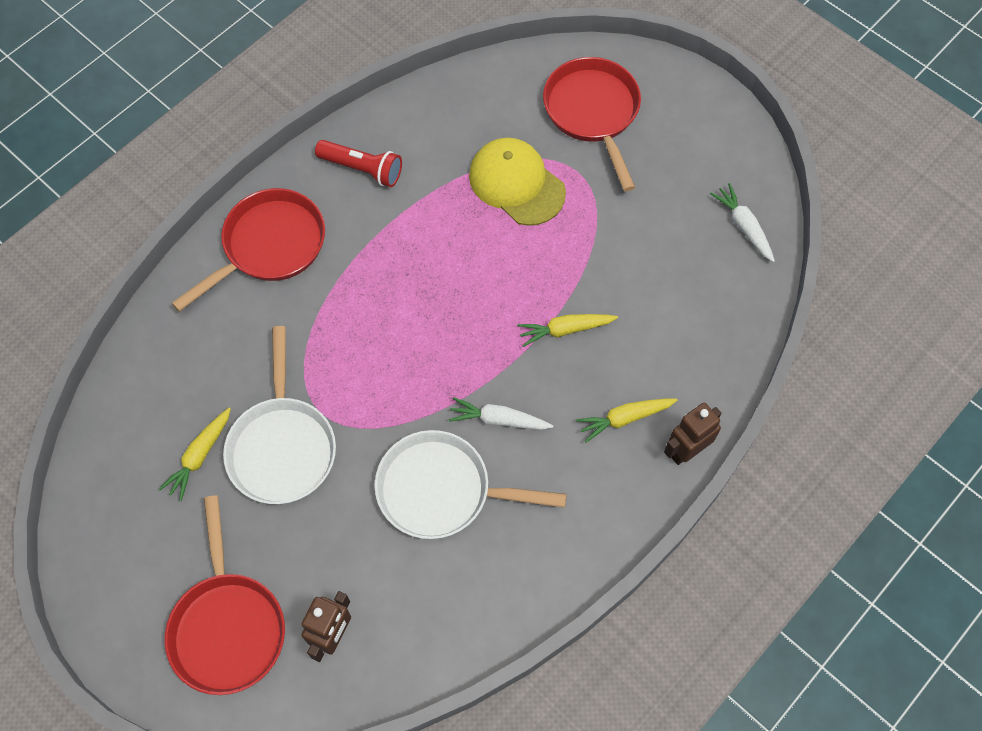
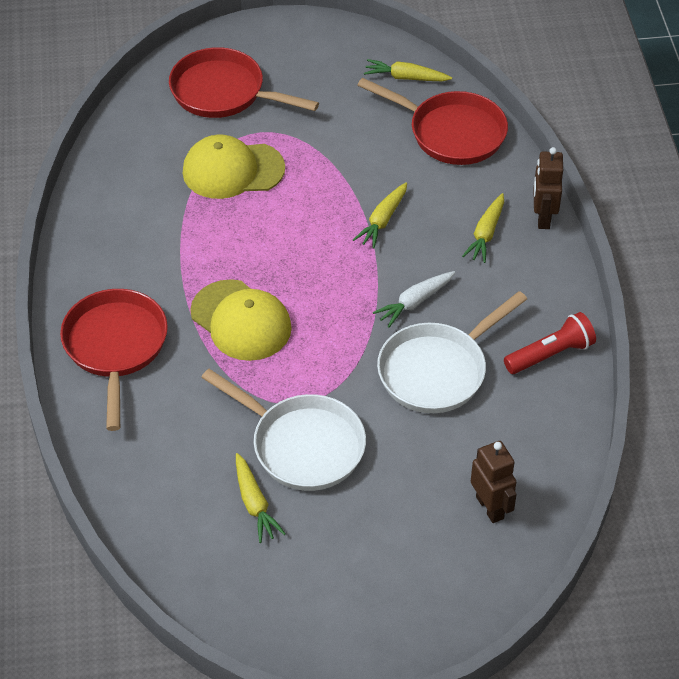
camera: 50 degrees left, 15 degrees down
red pan [165,495,285,695] -> red pan moved to [357,78,508,165]
red flashlight [315,140,402,187] -> red flashlight moved to [504,312,596,374]
white carrot [710,183,775,262] -> yellow carrot [364,59,452,81]
none -> yellow cap [190,279,292,361]

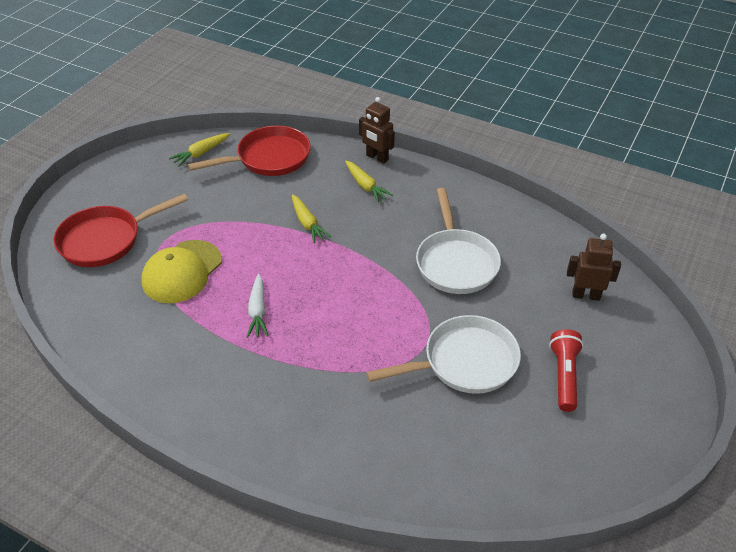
camera: 55 degrees left, 5 degrees down
red pan [60,289,168,431] -> none
yellow cap [190,279,292,361] -> none
yellow carrot [236,453,286,543] -> none
white carrot [373,271,455,328] -> white carrot moved to [247,274,269,338]
red flashlight [504,312,596,374] -> red flashlight moved to [549,329,584,412]

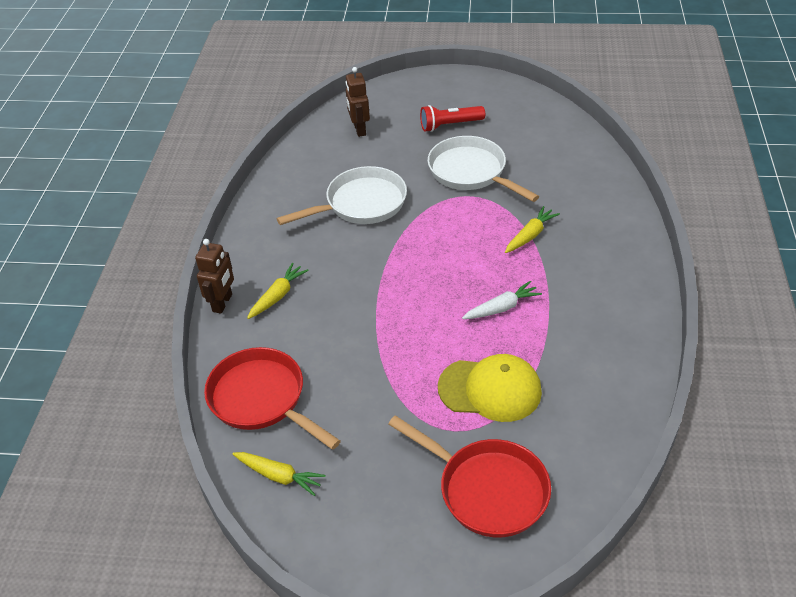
camera: 110 degrees left, 0 degrees up
yellow carrot [292,194,331,243] -> yellow carrot moved to [505,206,560,253]

